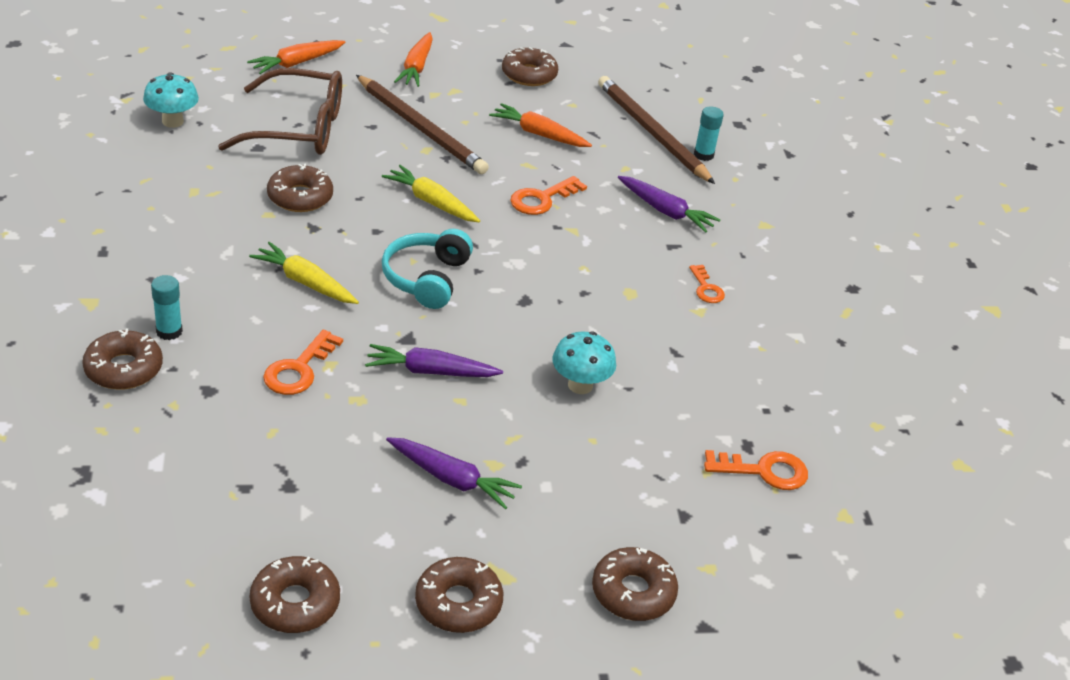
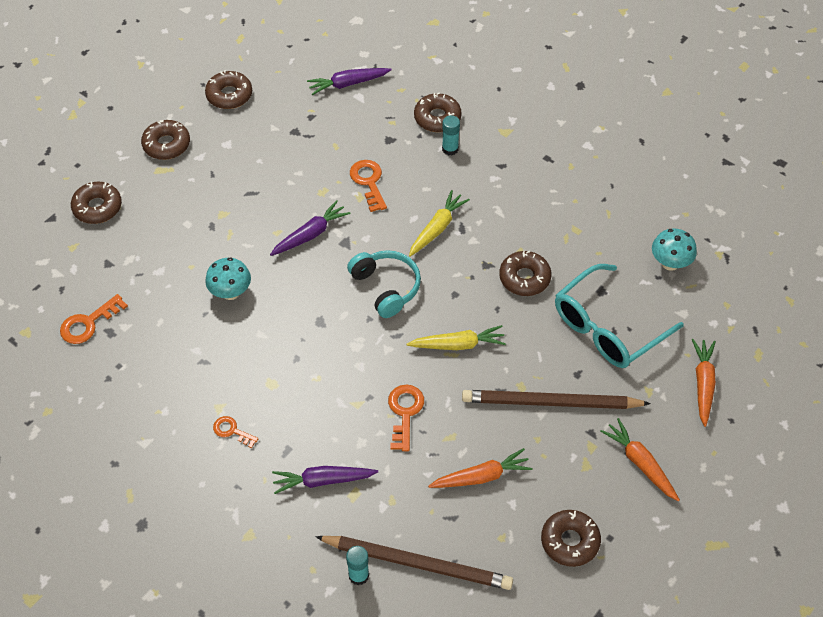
camera: 140 degrees right, 15 degrees up
brown glasses [218,68,342,155] -> turquoise glasses [555,264,684,368]
yellow carrot [249,242,359,304] -> yellow carrot turned 45 degrees counterclockwise [409,190,470,257]
purple carrot [386,437,522,509] -> purple carrot moved to [307,68,392,95]

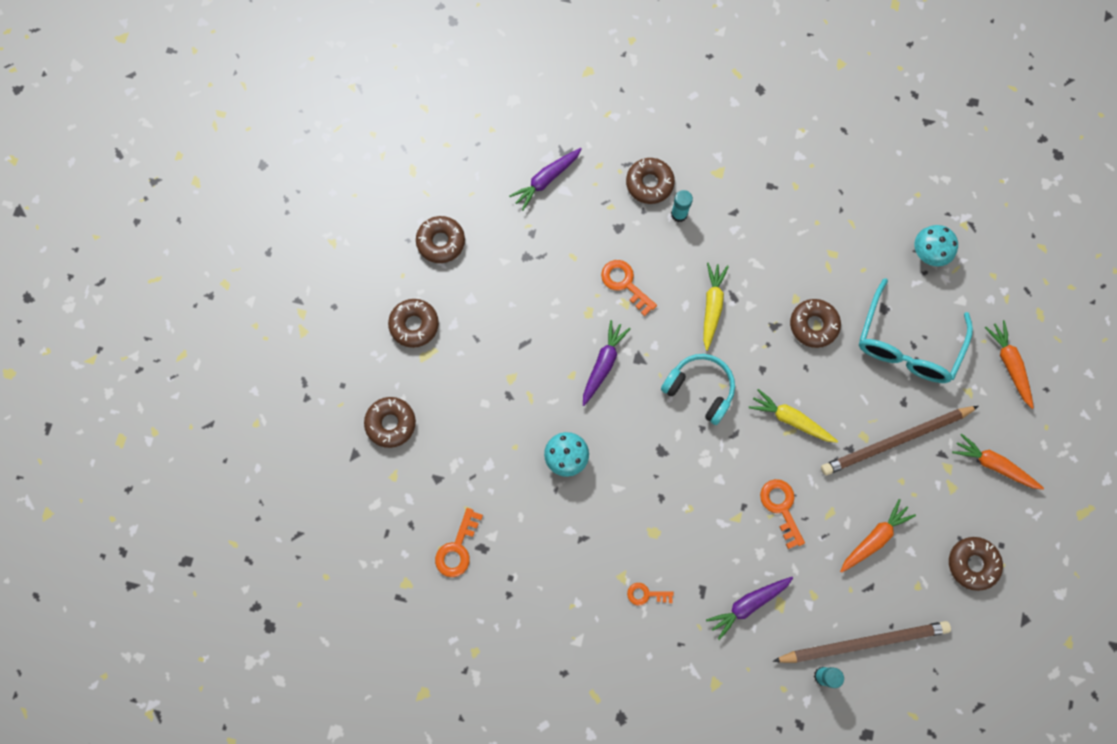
camera: 25 degrees left, 20 degrees up
yellow carrot [406,325,506,350] -> yellow carrot turned 120 degrees counterclockwise [749,389,838,443]

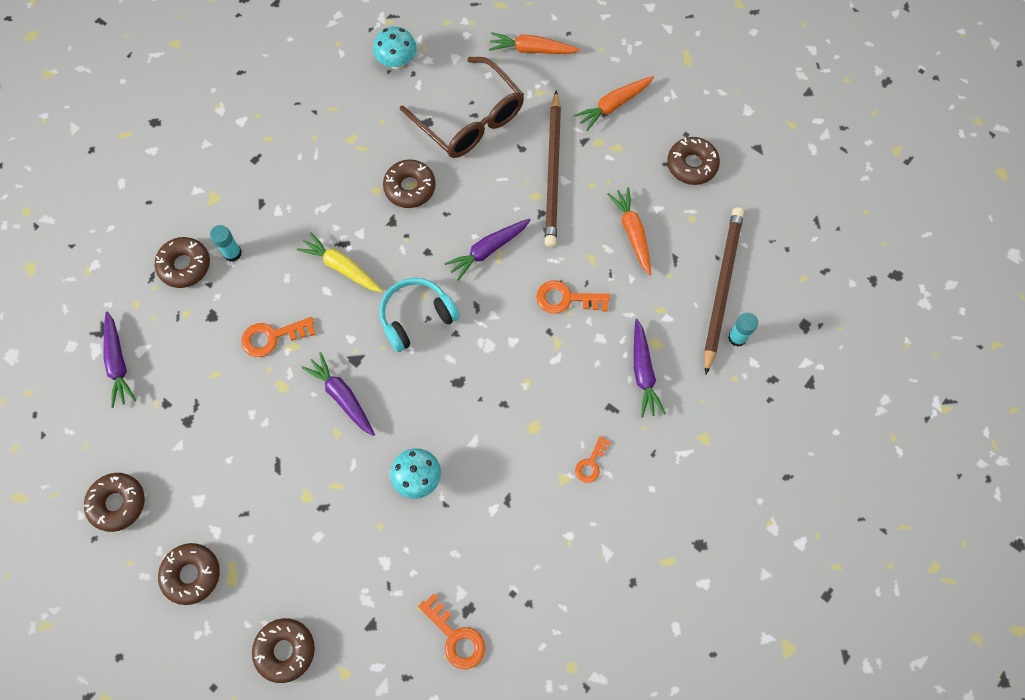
camera: 65 degrees left, 5 degrees down
yellow carrot [749,389,838,443] -> purple carrot [444,218,531,281]
turquoise glasses [859,278,973,383] -> brown glasses [400,57,524,158]

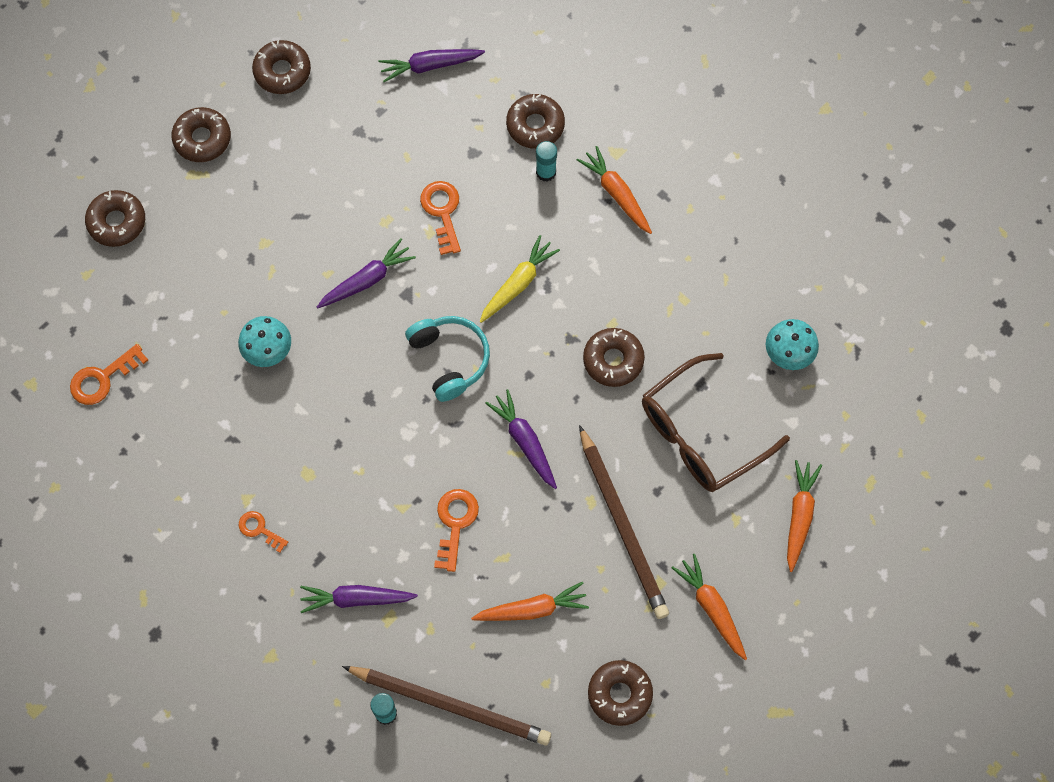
camera: 95 degrees right, 0 degrees up
brown pencil [545,90,561,247] -> brown pencil turned 120 degrees counterclockwise [579,425,669,619]
none -> orange carrot [577,146,652,234]

